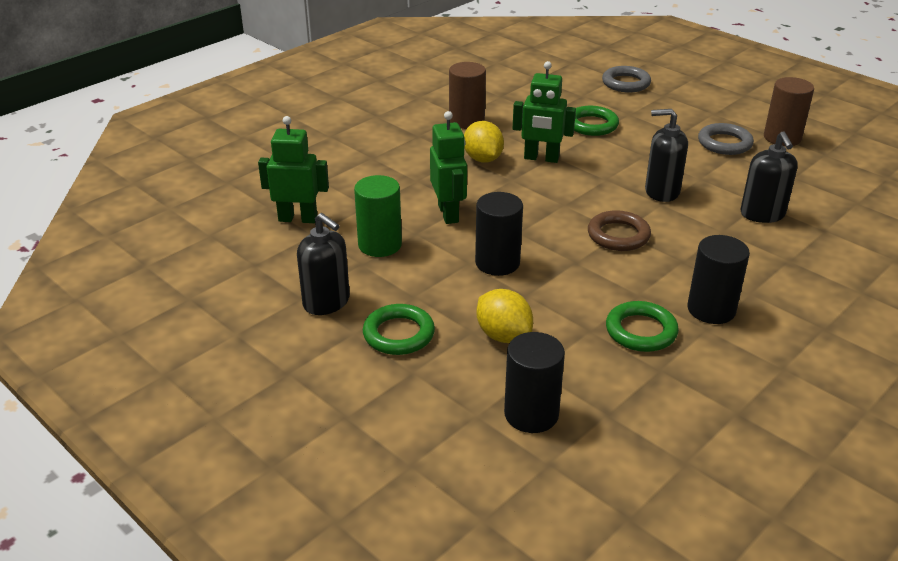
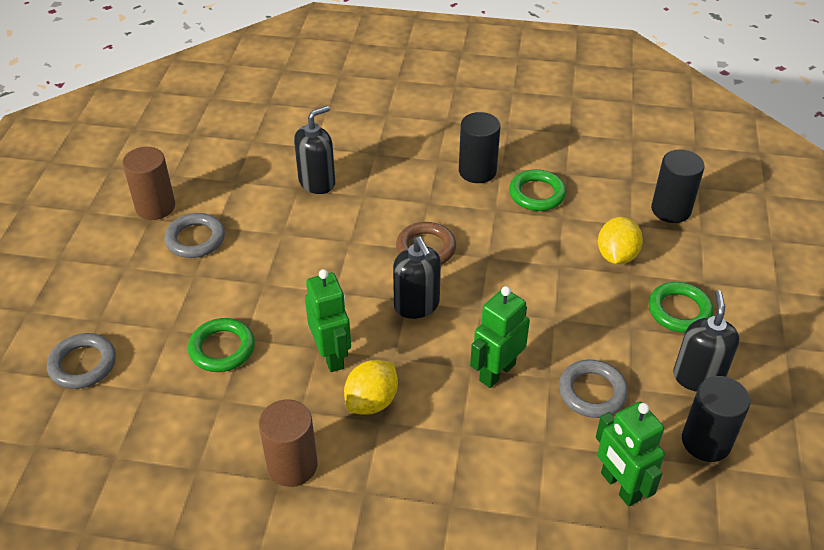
camera: 125 degrees left, 10 degrees up
green cylinder [354,175,402,257] -> grey ring [559,360,628,418]
black cylinder [475,192,523,276] -> black cylinder moved to [682,376,750,462]
black soap dispenser [645,109,688,202] -> black soap dispenser moved to [393,237,441,319]

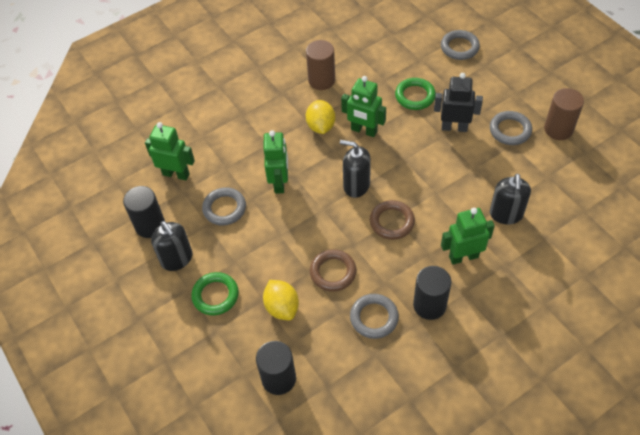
camera: 140 degrees right, 10 degrees up
green ring [509,169,566,211] -> grey ring [350,294,399,339]
none -> brown ring [310,249,356,292]
none -> black robot [434,73,483,132]
none -> green robot [441,208,495,265]

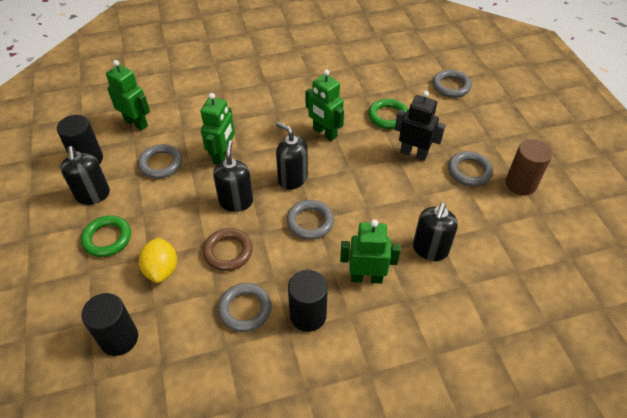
camera: 15 degrees right, 5 degrees down
brown cylinder [306,40,335,90] -> none
yellow lemon [306,100,335,134] -> none
brown ring [370,200,415,240] -> grey ring [286,200,334,240]
none -> black soap dispenser [213,140,253,212]

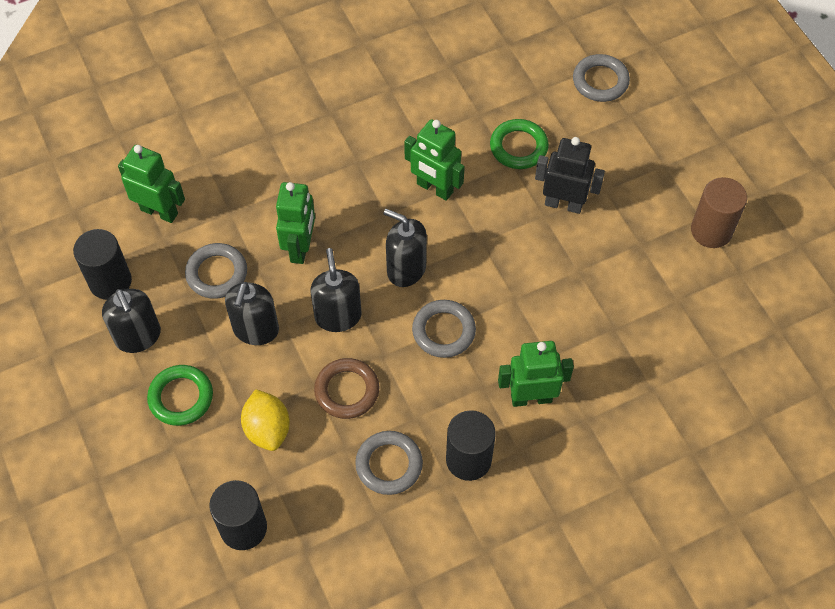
camera: 10 degrees left, 10 degrees up
black soap dispenser [413,203,458,261] -> black soap dispenser moved to [225,282,279,345]
grey ring [448,151,493,186] -> none

